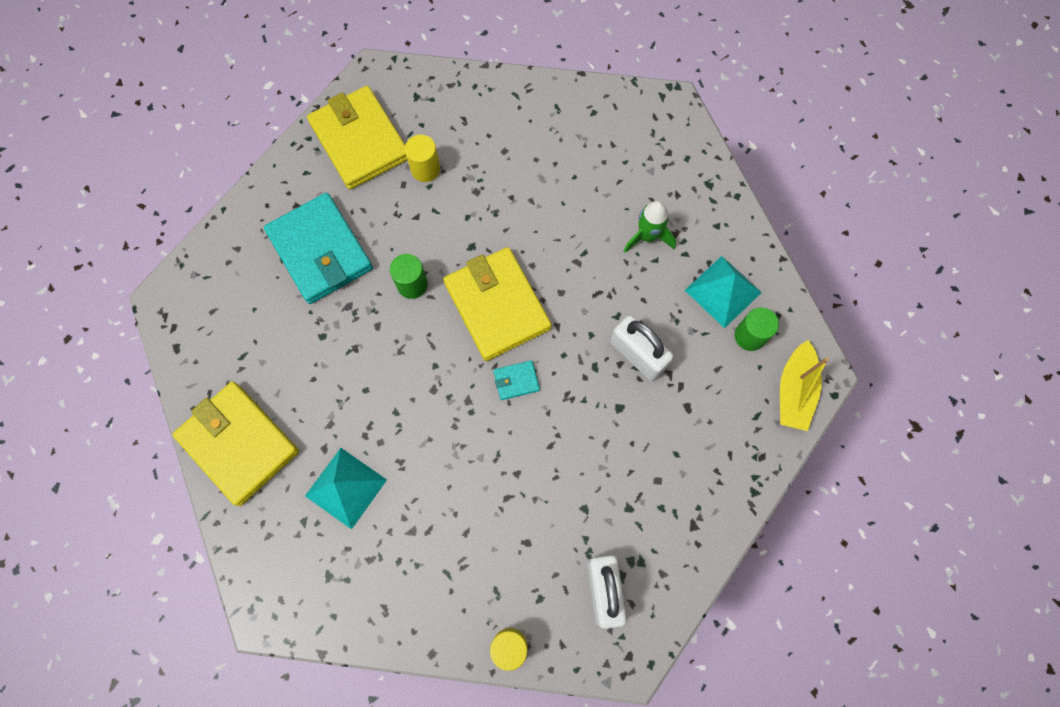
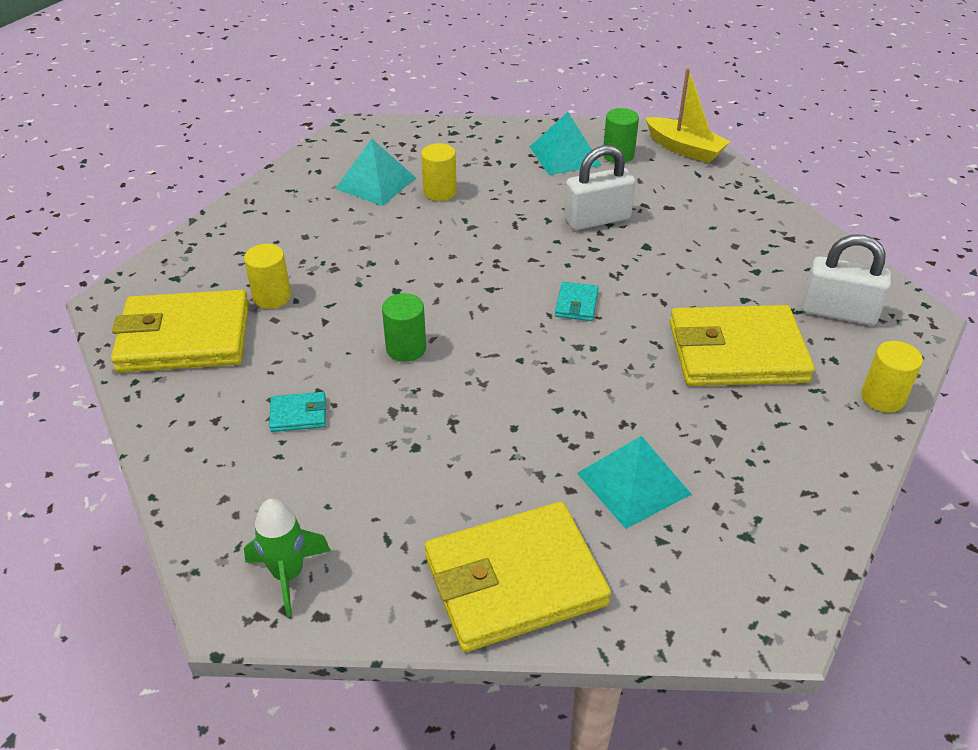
camera: 65 degrees left, 30 degrees down
turquoise wallet [264,193,373,304] -> turquoise wallet [269,392,326,432], size x0.41
yellow wallet [443,247,552,361] -> yellow wallet moved to [670,305,815,386]
green rocket [624,201,676,253] -> green rocket moved to [244,499,331,617]
none -> turquoise pyramid [335,139,416,206]
none -> yellow cylinder [421,143,457,201]

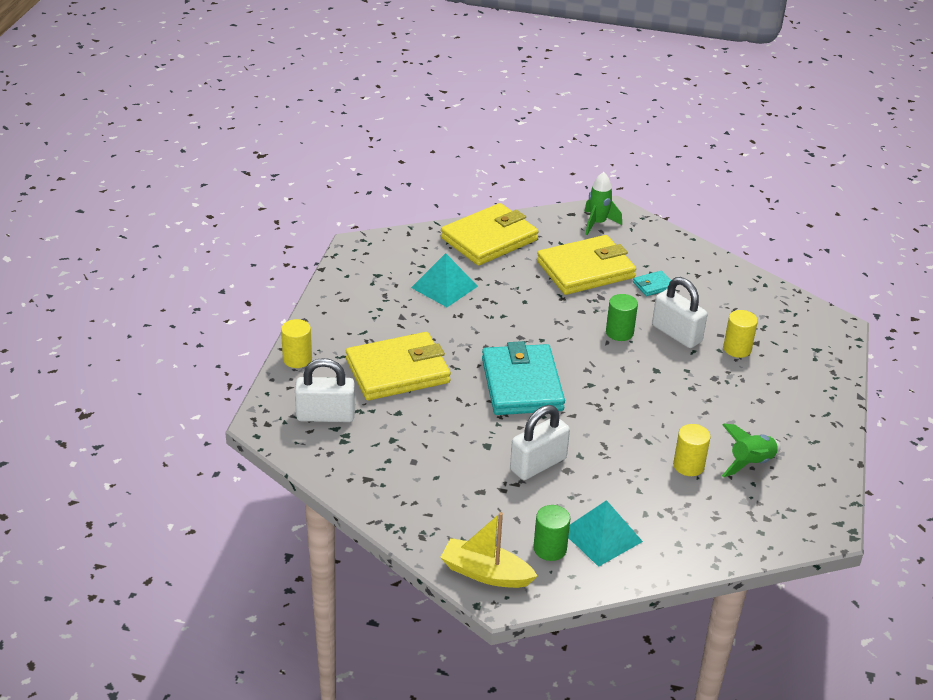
camera: 160 degrees right, 5 degrees down
yellow wallet [111,290,249,373] -> yellow wallet moved to [537,235,636,295]
turquoise pyramid [335,139,416,206] -> green rocket [722,424,781,477]
turquoise wallet [555,282,599,321] -> turquoise wallet [482,341,565,415], size x2.41
none -> white padlock [652,277,707,348]

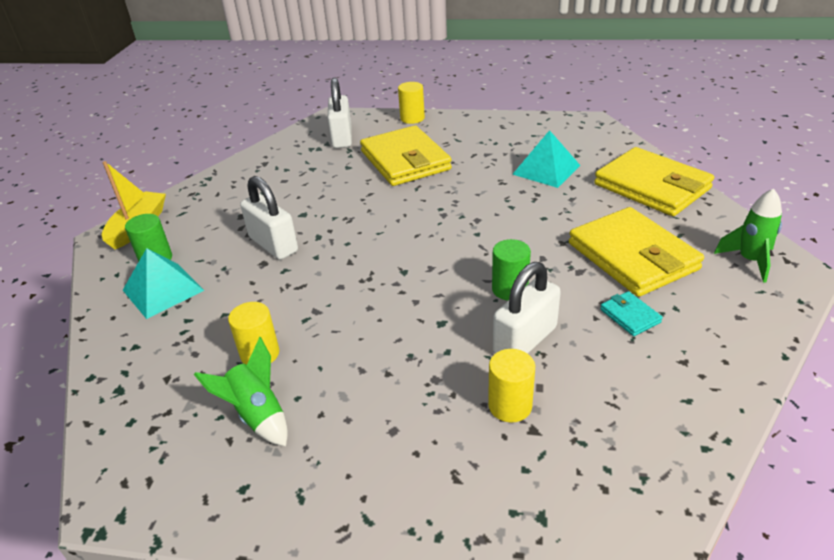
camera: 90 degrees right, 0 degrees up
turquoise wallet [482,341,565,415] -> none

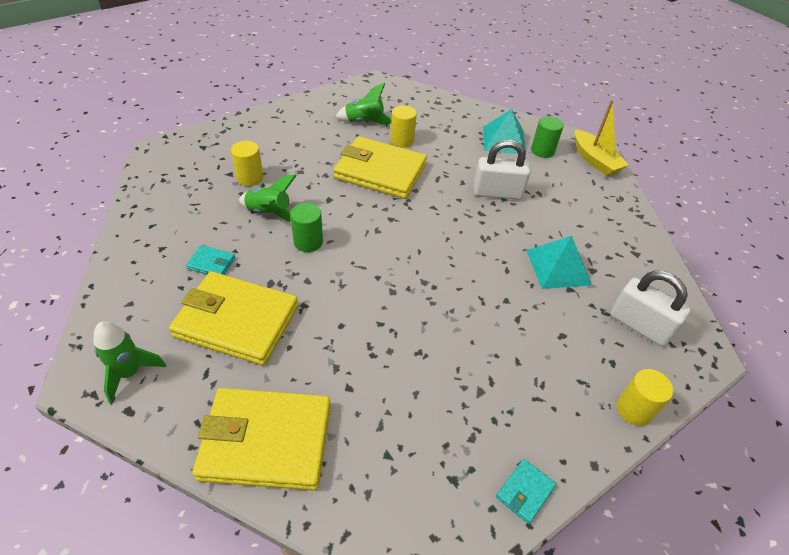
camera: 130 degrees right, 10 degrees up
yellow wallet [360,125,452,186] -> yellow wallet moved to [334,136,427,199]
white padlock [493,262,561,354] -> green rocket [239,174,297,222]
turquoise pyramid [512,130,581,188] -> turquoise pyramid moved to [526,236,592,289]
none -> turquoise wallet [496,459,556,524]

